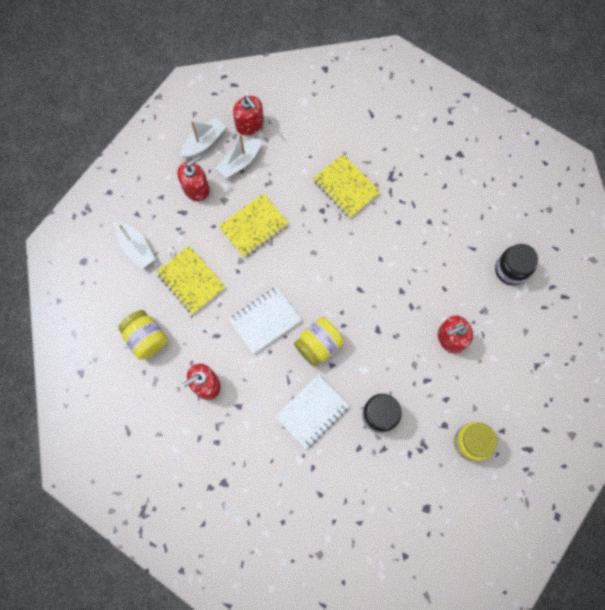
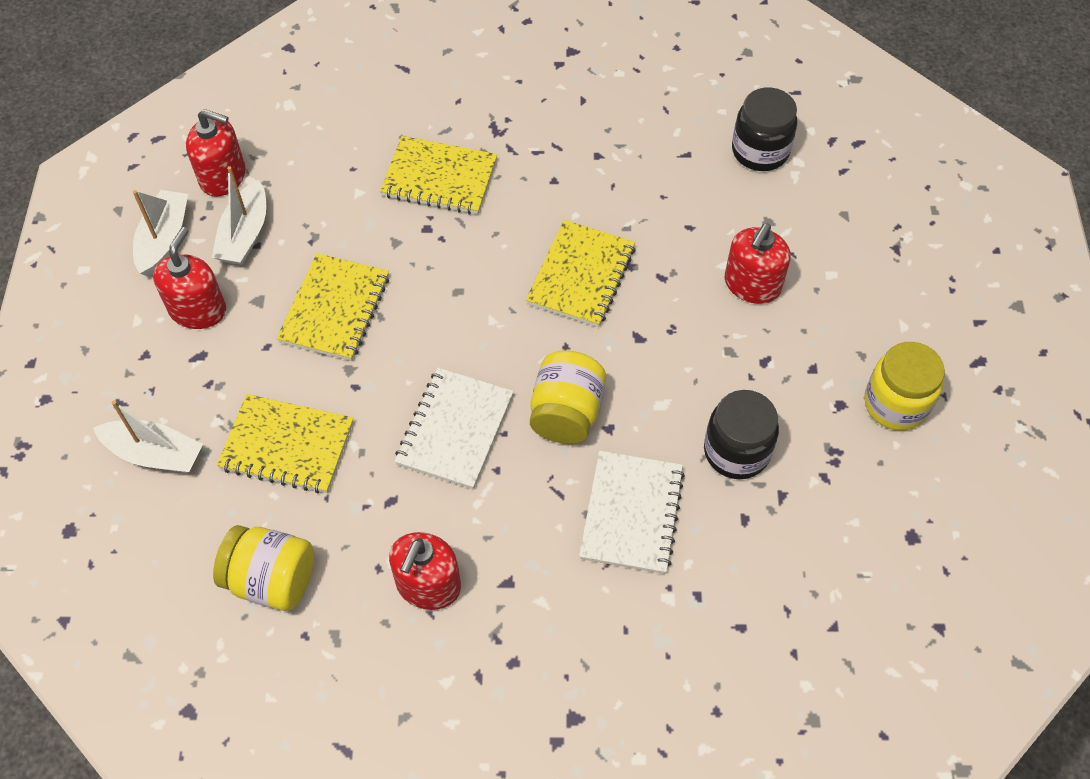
camera: 35 degrees left, 15 degrees down
none -> yellow notebook [526,220,635,327]

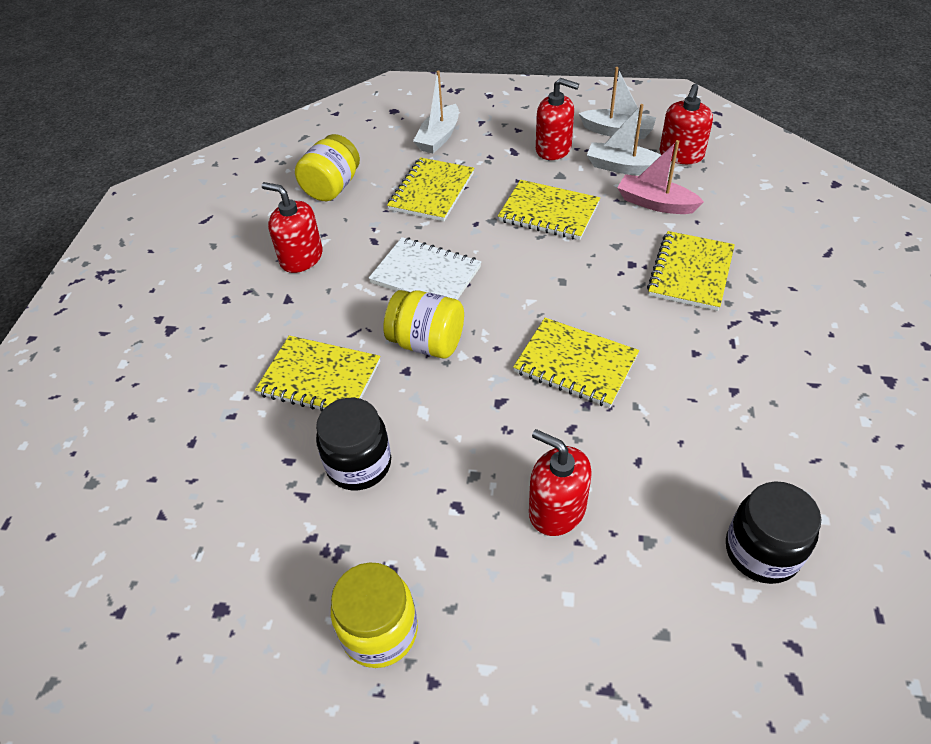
camera: 100 degrees right, 10 degrees down
white notebook [579,451,685,574] -> yellow notebook [255,335,380,411]
none -> pink boat [617,140,704,214]

